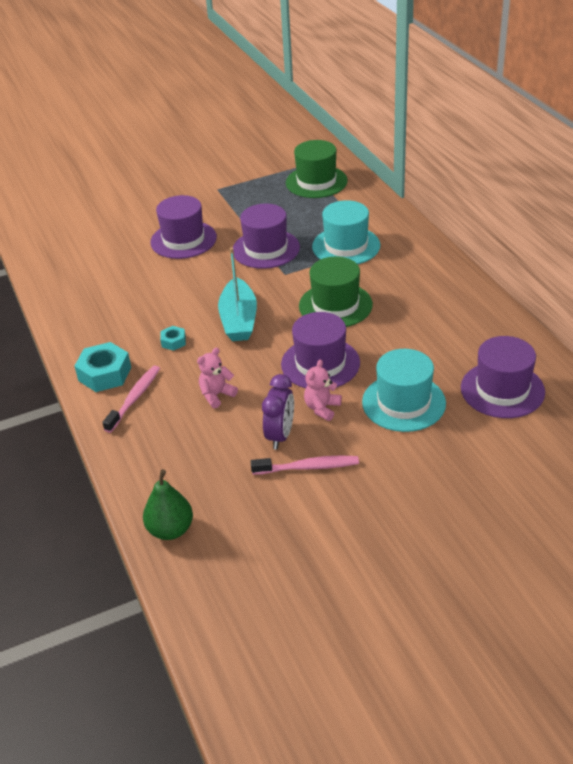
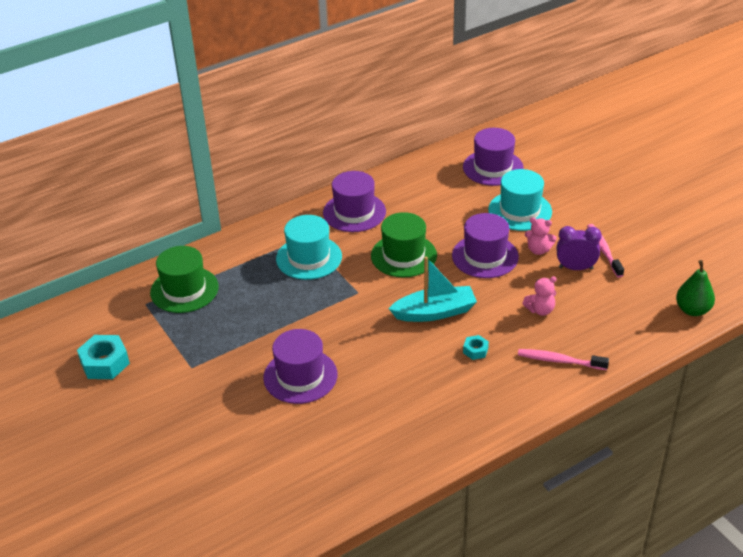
camera: 100 degrees left, 0 degrees up
turquoise nut [74,342,131,392] -> turquoise nut moved to [77,335,130,379]
pink teddy bear [197,348,238,408] -> pink teddy bear turned 60 degrees counterclockwise [522,276,557,316]
purple hat [233,204,300,269] -> purple hat moved to [323,171,386,232]

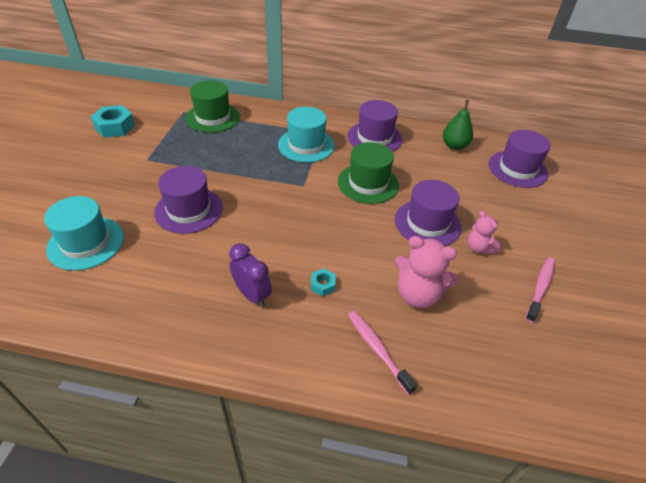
camera: 40 degrees right, 5 degrees up
turquoise boat [388,257,477,322] -> none
turquoise hat [488,169,552,231] -> turquoise hat moved to [44,196,124,271]
pink teddy bear [522,276,557,316] -> pink teddy bear [395,236,459,308], size x1.69
purple clock [557,226,602,270] -> purple clock moved to [229,243,272,307]
green pear [676,260,715,316] -> green pear moved to [443,100,473,150]

